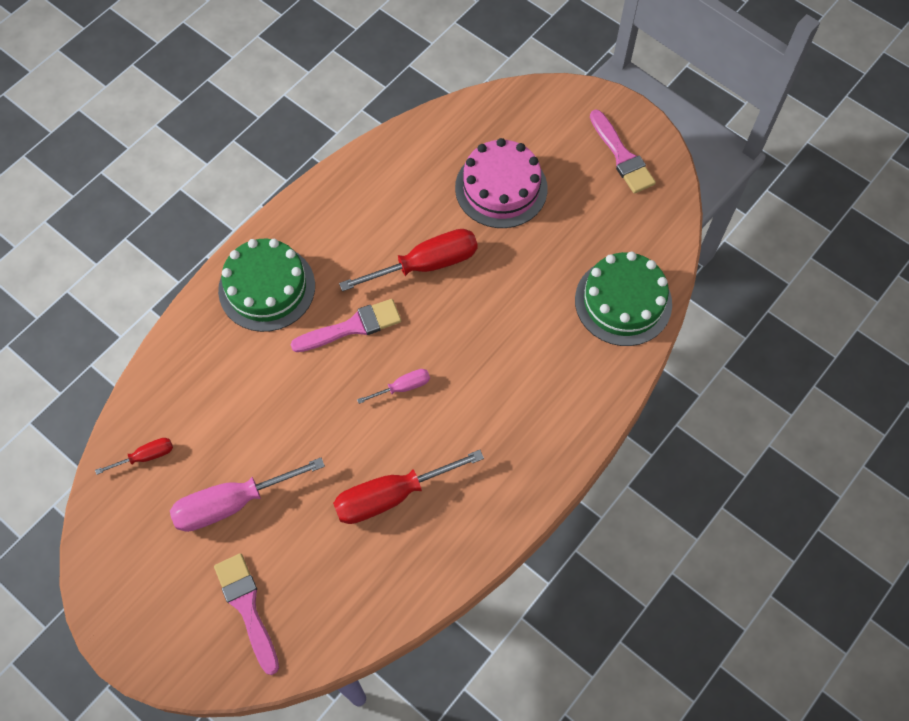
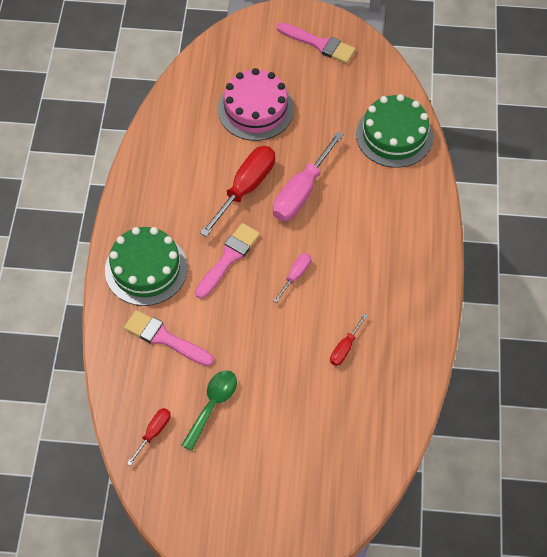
camera: 35 degrees left, 5 degrees down
pink screwdriver [170,458,325,532] -> pink screwdriver moved to [273,131,344,221]
pink brush [214,553,279,675] -> pink brush moved to [124,310,214,366]
red screwdriver [333,450,484,524] -> red screwdriver [330,313,368,366], size x0.51
none -> green spoon [181,370,237,451]

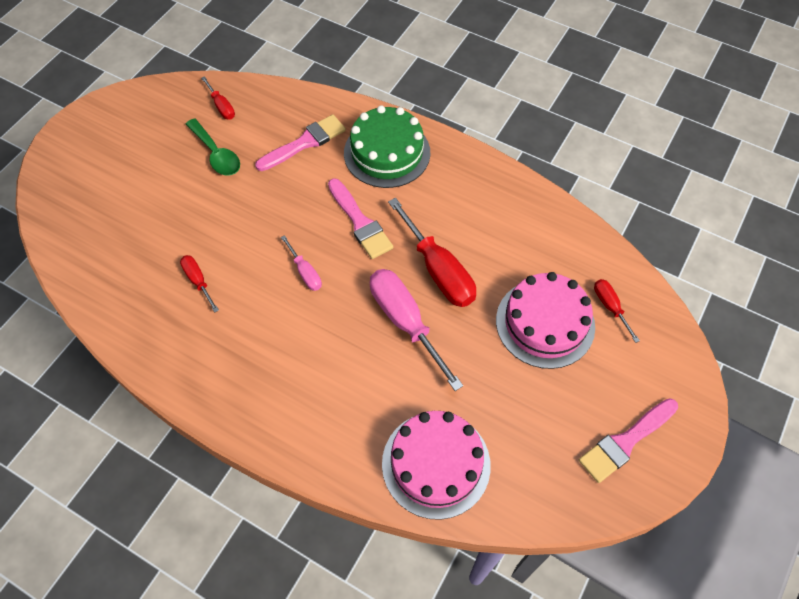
camera: 115 degrees right, 0 degrees up
green cake [356,94,433,168] -> pink cake [382,411,491,520]
none -> red screwdriver [594,279,640,343]

